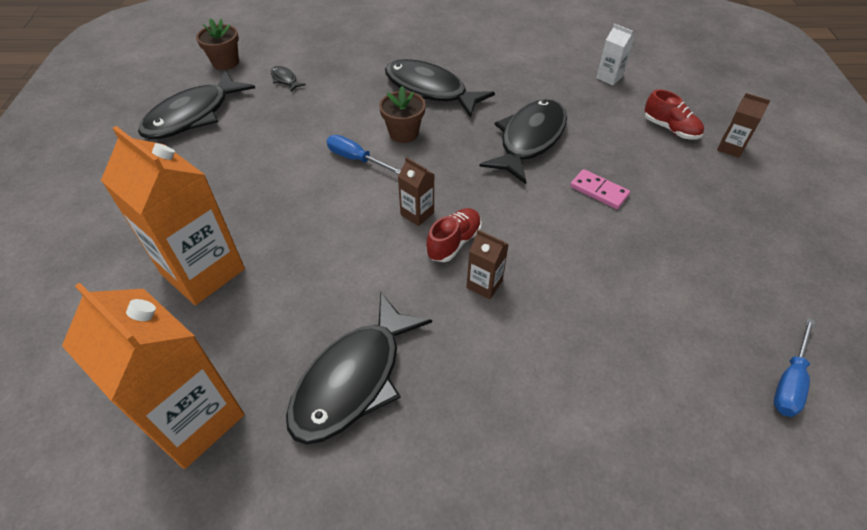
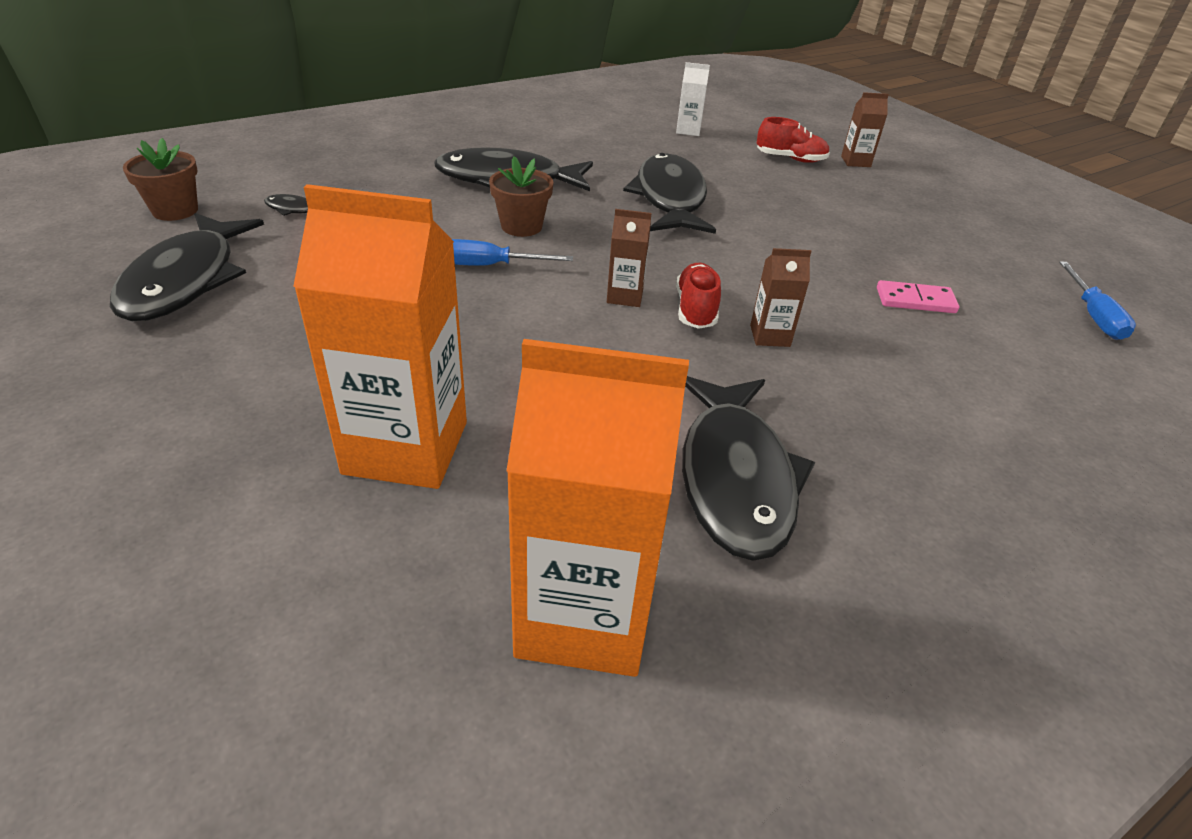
camera: 35 degrees left, 10 degrees down
pink domino [570,169,630,209] -> pink domino moved to [877,280,959,313]

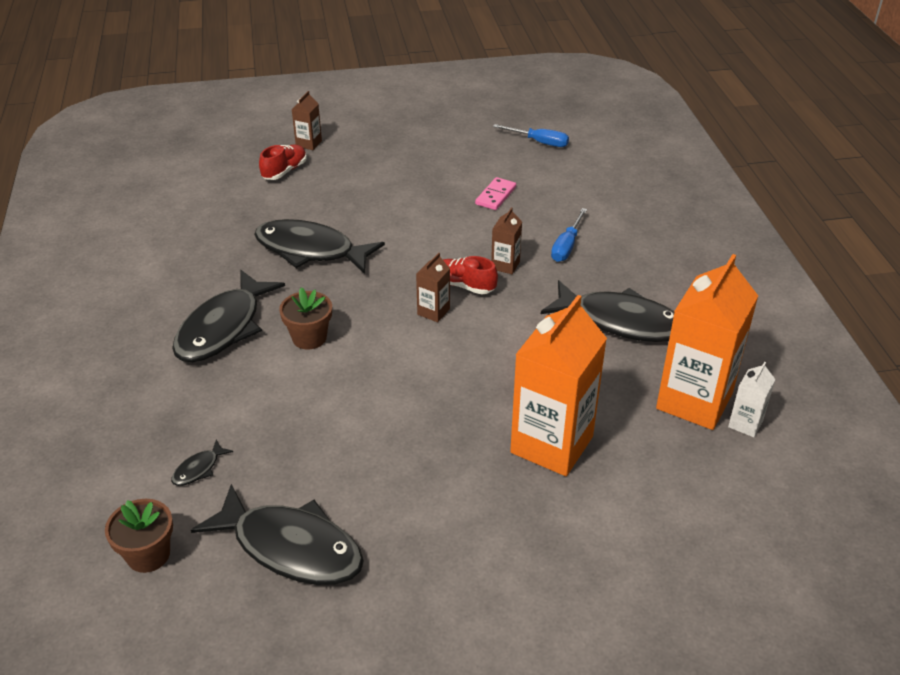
camera: 65 degrees left, 0 degrees up
blue screwdriver [452,239,573,266] -> blue screwdriver moved to [551,208,587,262]
white carton [676,62,710,136] -> white carton moved to [728,362,776,437]

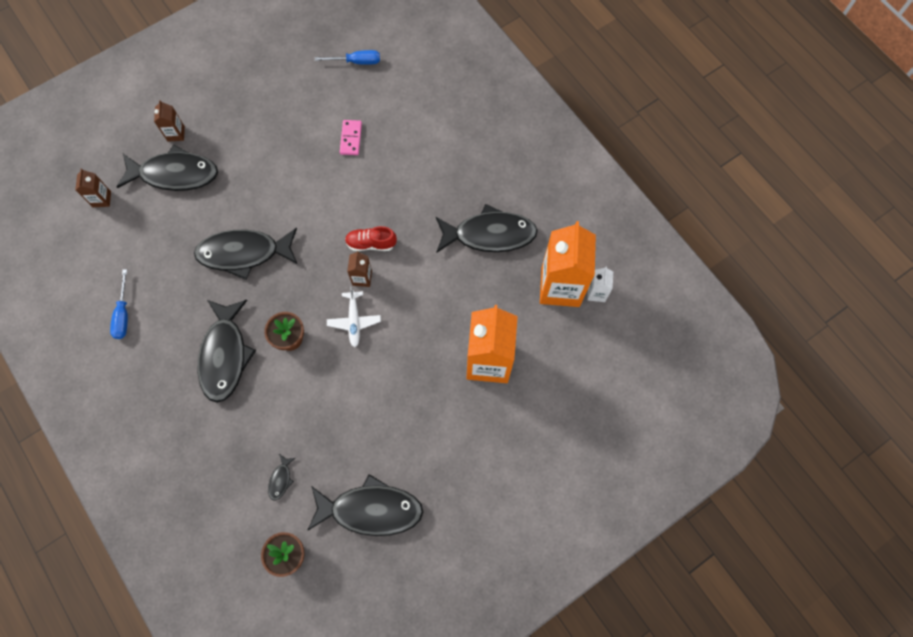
camera: 25 degrees left, 30 degrees up
red shoe [259,145,307,180] -> black fish [117,144,218,191]
brown carton [491,207,522,274] -> brown carton moved to [75,168,111,207]
blue screwdriver [551,208,587,262] -> blue screwdriver moved to [110,269,128,339]
none -> white plane [327,286,381,347]

